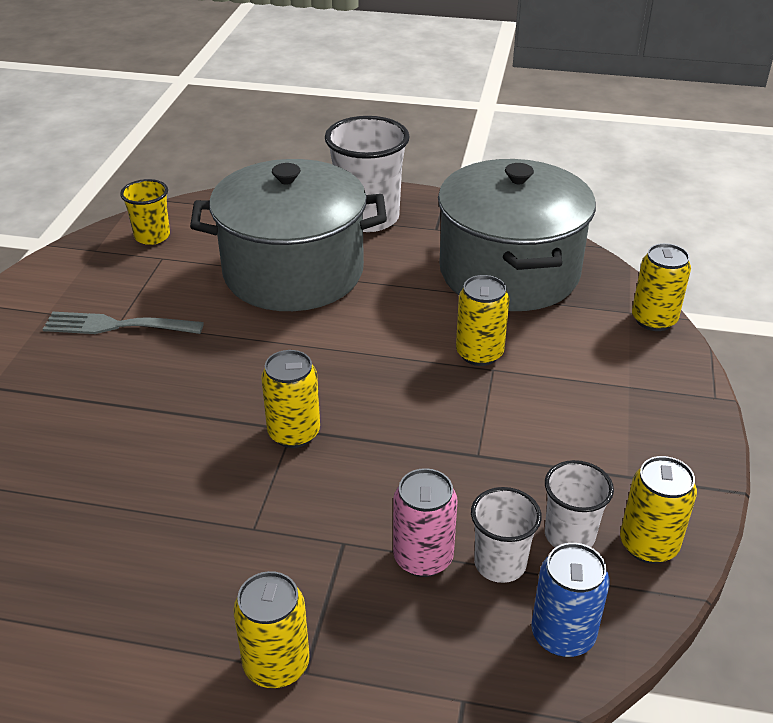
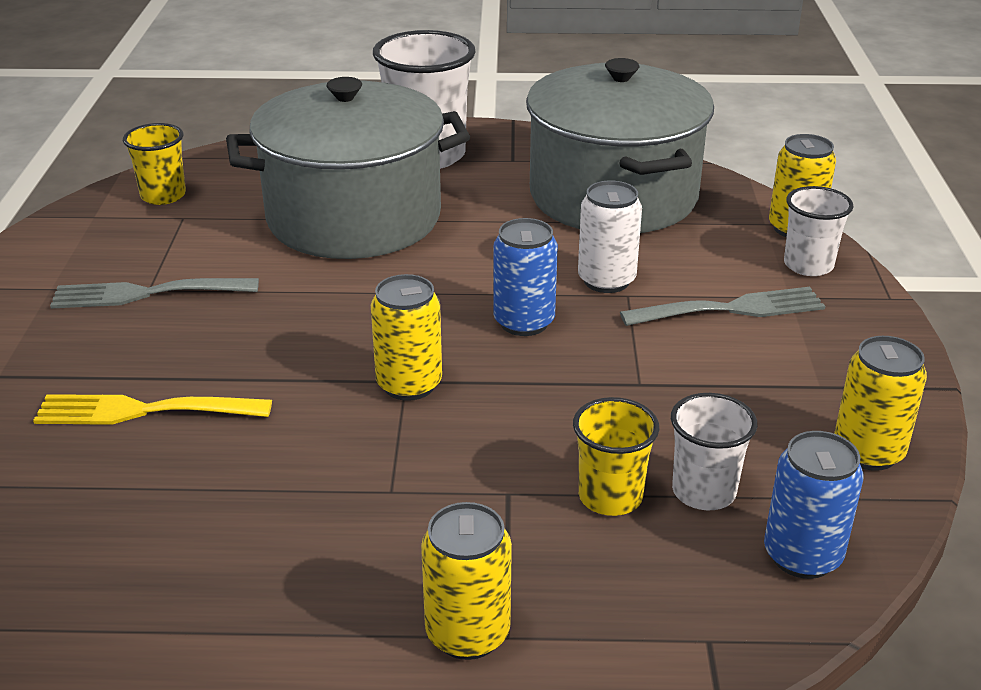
camera: 10 degrees left, 5 degrees down
pink can [393,468,458,577] -> yellow cup [573,397,659,516]
yellow can [456,275,510,366] -> white can [578,180,642,293]
white cup [545,460,614,548] -> white cup moved to [784,186,854,276]
none -> yellow fork [33,394,272,425]
none -> blue can [493,218,558,336]
none -> grey fork [620,287,825,326]

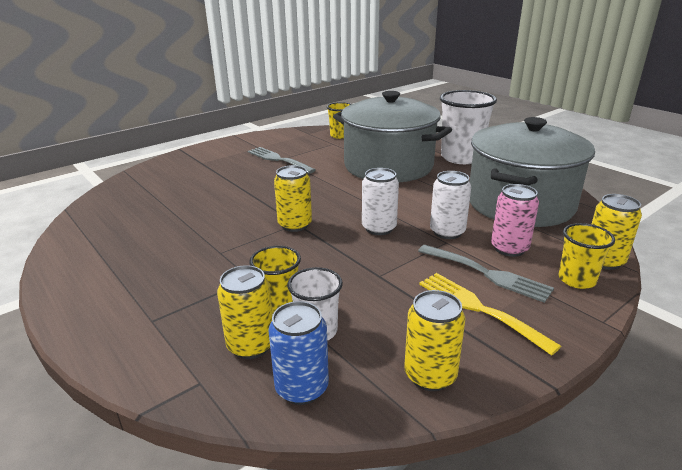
camera: 50 degrees right, 5 degrees down
yellow fork [33,394,272,425] -> yellow fork moved to [419,273,561,356]
yellow can [421,502,512,660] -> yellow can moved to [217,265,273,359]
blue can [493,218,558,336] -> white can [362,168,399,235]
white cup [784,186,854,276] -> yellow cup [559,223,615,289]
none -> pink can [491,184,539,257]

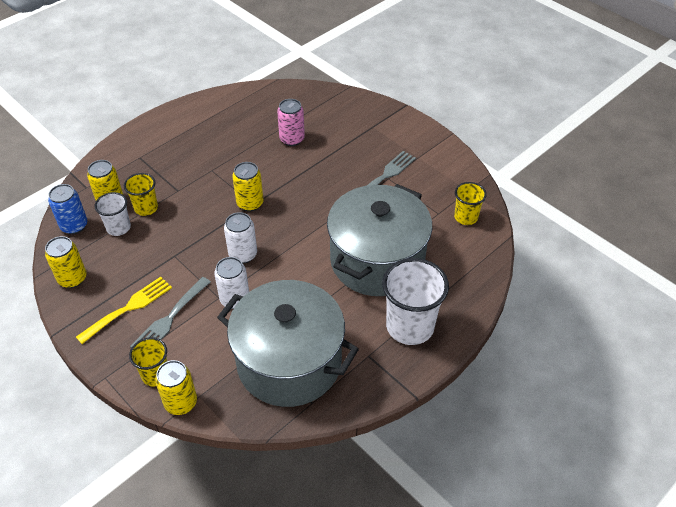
camera: 85 degrees right, 20 degrees up
pink can [491,184,539,257] -> pink can moved to [277,99,305,146]

